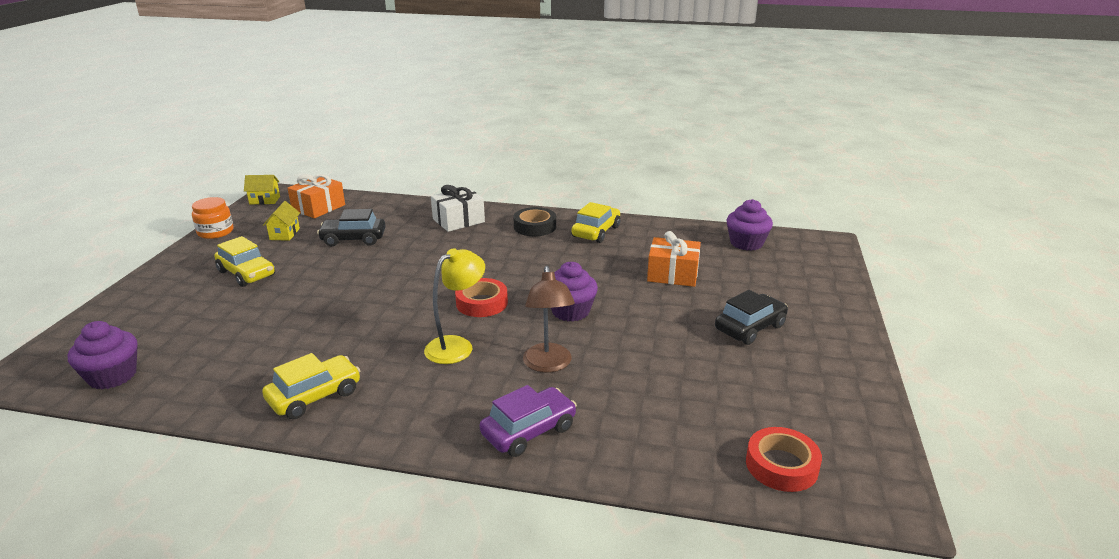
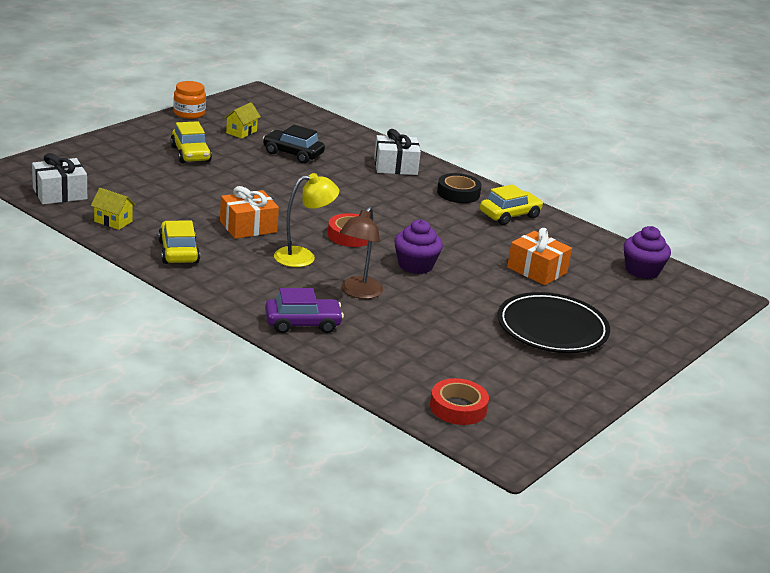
camera: 25 degrees right, 0 degrees up
purple cupcake [68,321,138,389] -> white gift [32,153,87,204]
yellow house [244,175,280,204] -> yellow house moved to [91,188,136,230]
yellow car [262,353,361,419] -> yellow car turned 90 degrees counterclockwise [158,220,200,264]
orange gift [288,174,345,218] -> orange gift moved to [220,186,279,239]
black car [715,290,788,345] -> black plate [498,292,610,353]

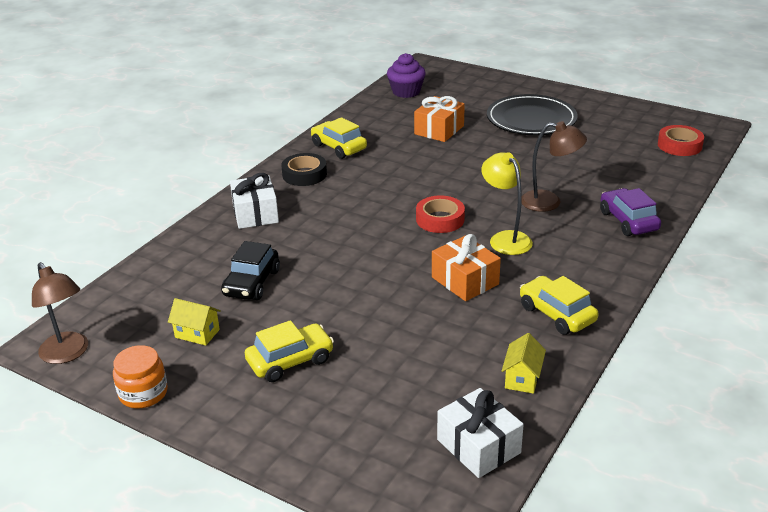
camera: 95 degrees left, 5 degrees up
yellow car [158,220,200,264] -> yellow car turned 75 degrees clockwise [520,276,599,335]
purple cupcake [394,219,443,274] -> none
none -> brown lamp [32,262,88,364]

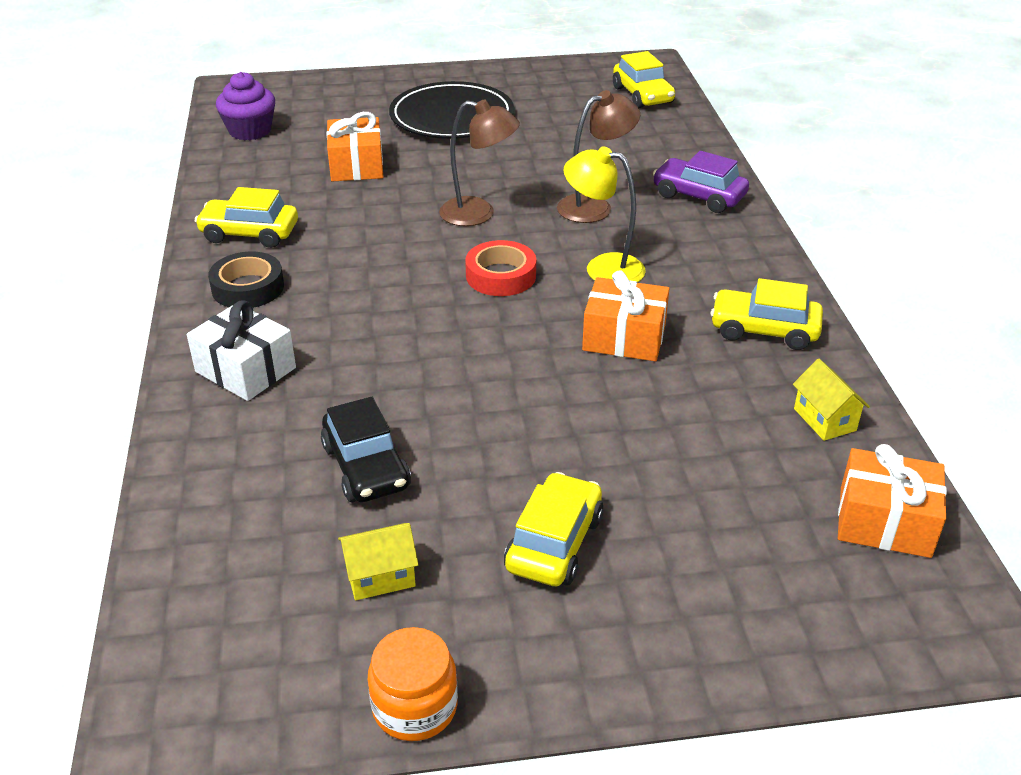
camera: 40 degrees left, 5 degrees up
brown lamp [32,262,88,364] -> brown lamp moved to [439,99,520,226]
white gift [437,388,524,478] -> orange gift [838,444,947,558]
red tape [658,125,704,156] -> yellow car [613,51,675,108]

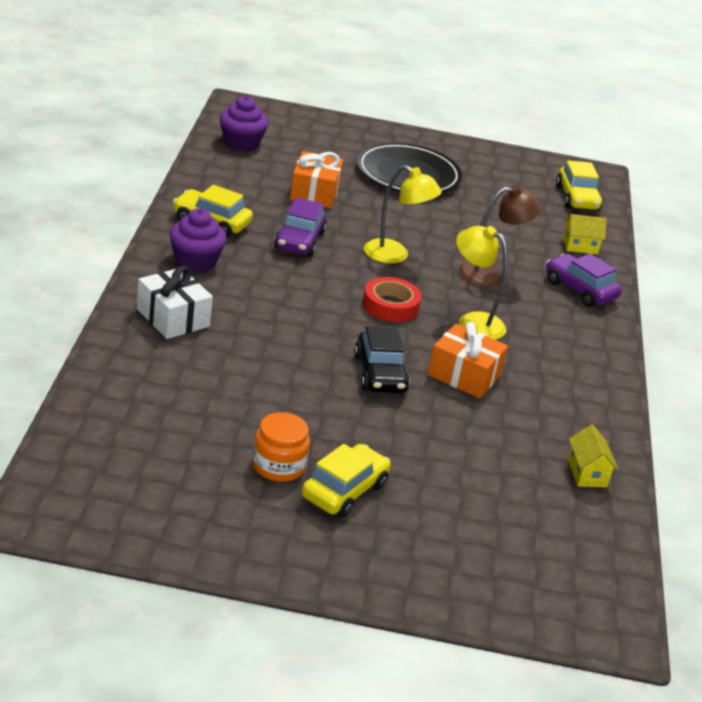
camera: 10 degrees right, 5 degrees down
black tape [208,252,284,308] -> purple cupcake [170,209,227,272]
black car [321,397,411,503] -> black car moved to [354,326,410,393]
yellow house [338,523,419,600] -> yellow house moved to [563,214,607,255]
orange jar [368,627,458,741] -> orange jar moved to [252,412,310,482]
brown lamp [439,99,520,226] -> yellow lamp [364,165,442,264]
yellow car [710,278,823,350] -> none
orange gift [838,444,947,558] -> none
none -> purple car [274,197,327,257]

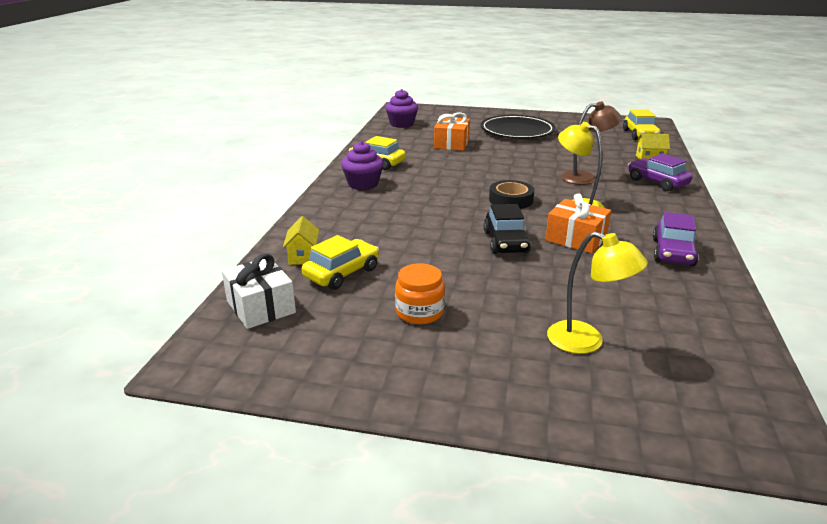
camera: 10 degrees right, 5 degrees down
white gift [137,266,213,339] -> white gift moved to [222,254,296,329]
purple car [274,197,327,257] -> purple car moved to [653,212,699,266]
yellow car [302,444,391,518] -> yellow car moved to [302,235,379,290]
red tape [363,277,422,322] -> black tape [489,180,534,209]
yellow lamp [364,165,442,264] -> yellow lamp moved to [547,231,648,354]
yellow house [568,424,618,487] -> yellow house moved to [283,216,319,265]

